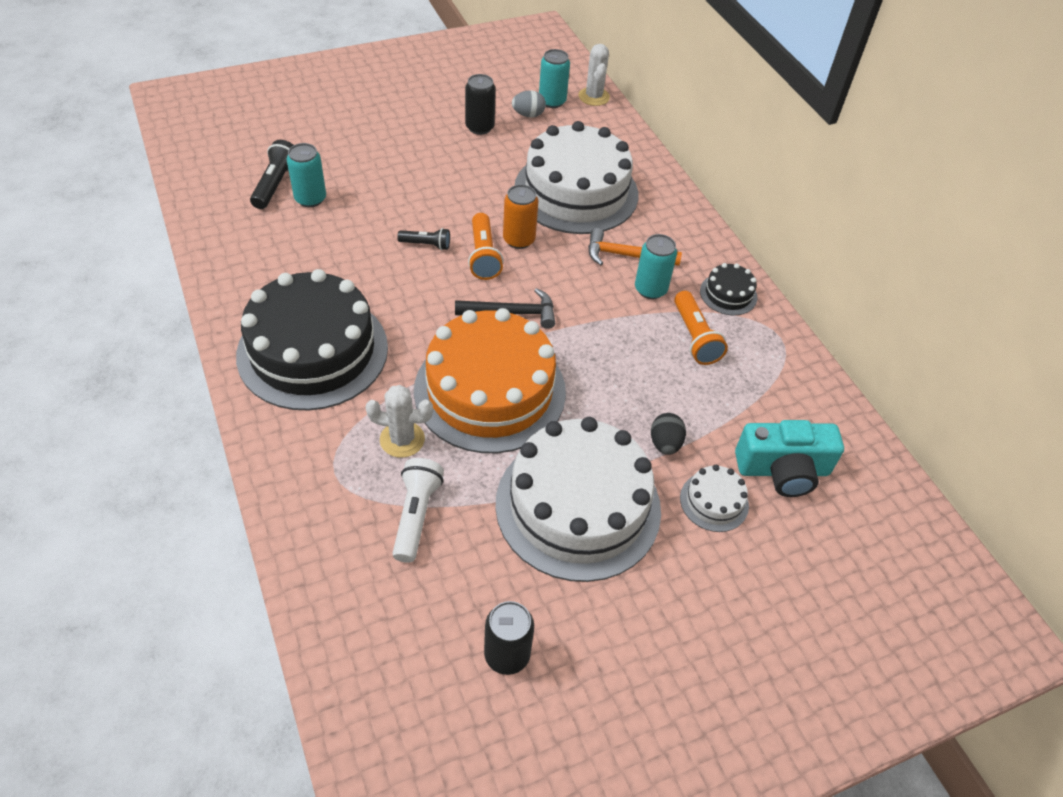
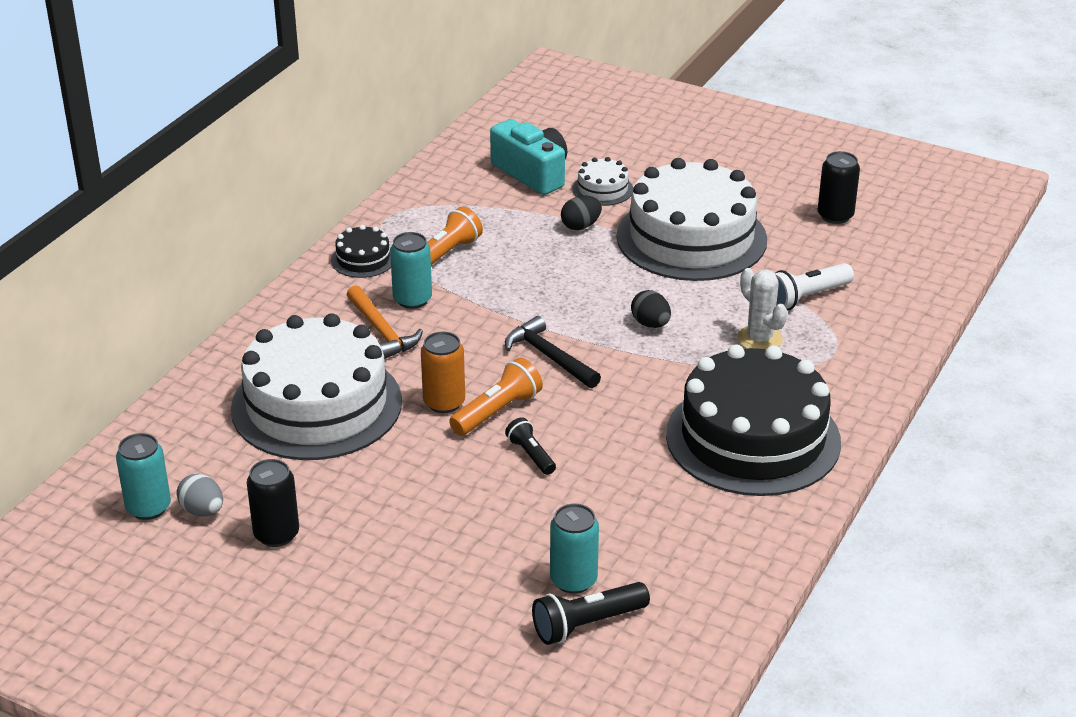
camera: 125 degrees left, 15 degrees down
orange cake [414,308,566,453] -> black egg [631,290,671,328]
white cactus [579,44,610,106] -> none

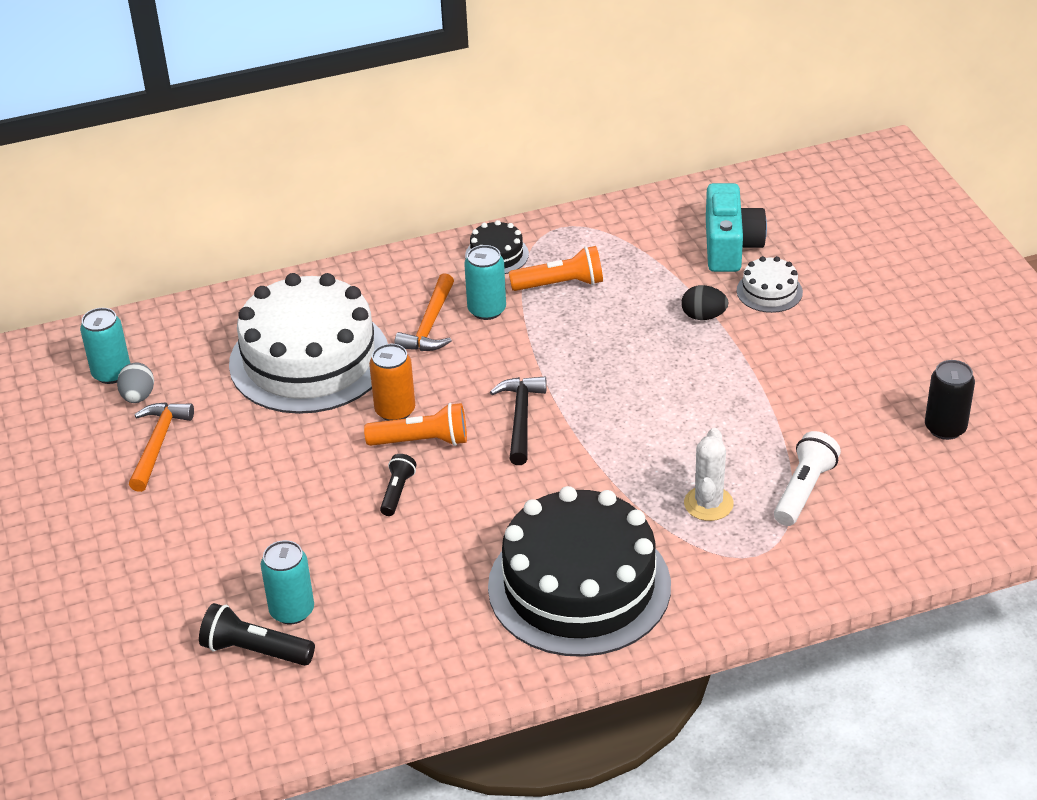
camera: 45 degrees right, 5 degrees up
black can [247,459,299,547] -> orange hammer [129,402,194,492]
white cake [617,158,767,281] -> none
black egg [631,290,671,328] -> none
white flashlight [775,263,854,310] -> white flashlight turned 105 degrees clockwise [774,431,841,526]

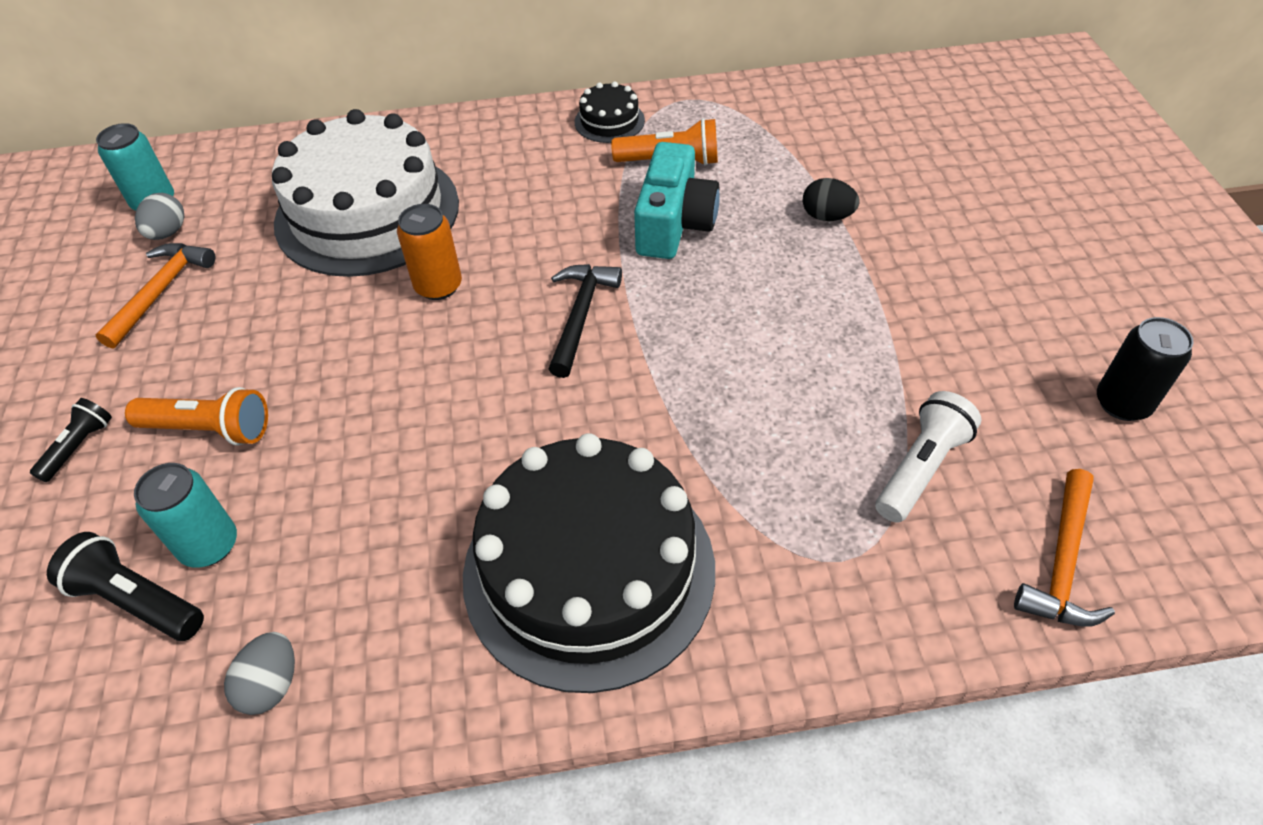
camera: 10 degrees right, 10 degrees up
orange flashlight [364,403,467,446] -> orange flashlight moved to [125,387,268,446]
black flashlight [380,454,416,516] -> black flashlight moved to [30,398,112,482]
orange hammer [394,273,454,351] -> orange hammer moved to [1014,469,1115,627]
turquoise can [464,245,506,320] -> none
white cactus [684,428,734,521] -> none
turquoise camera [706,183,767,272] -> turquoise camera moved to [634,142,720,259]
white cake [737,256,803,313] -> none
none -> grey egg [224,632,295,715]

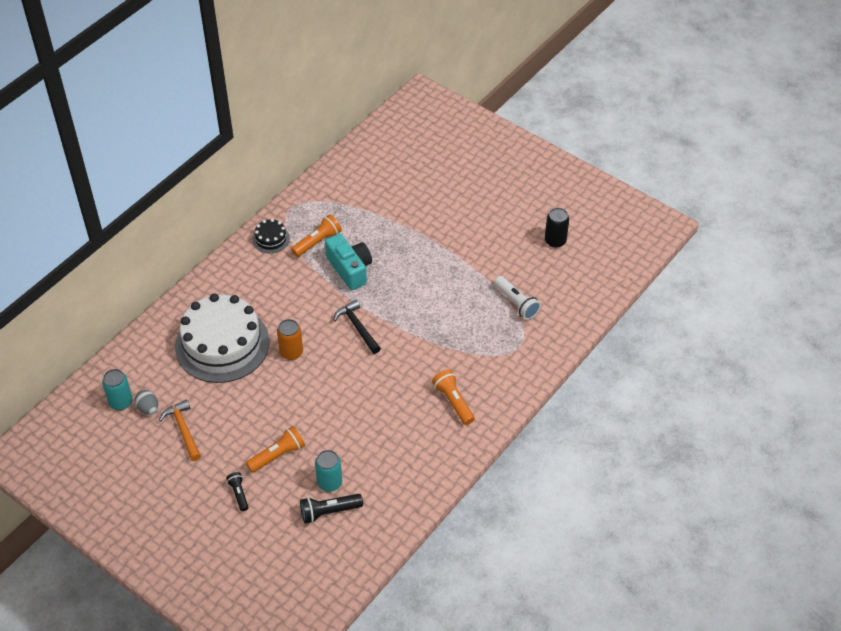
camera: 45 degrees left, 0 degrees up
grey egg [224,632,295,715] -> none
black cake [463,433,715,693] -> orange flashlight [432,370,475,425]
black egg [803,178,860,221] -> none
white flashlight [876,391,981,523] -> white flashlight turned 150 degrees clockwise [494,276,541,320]
orange hammer [1014,469,1115,627] -> none

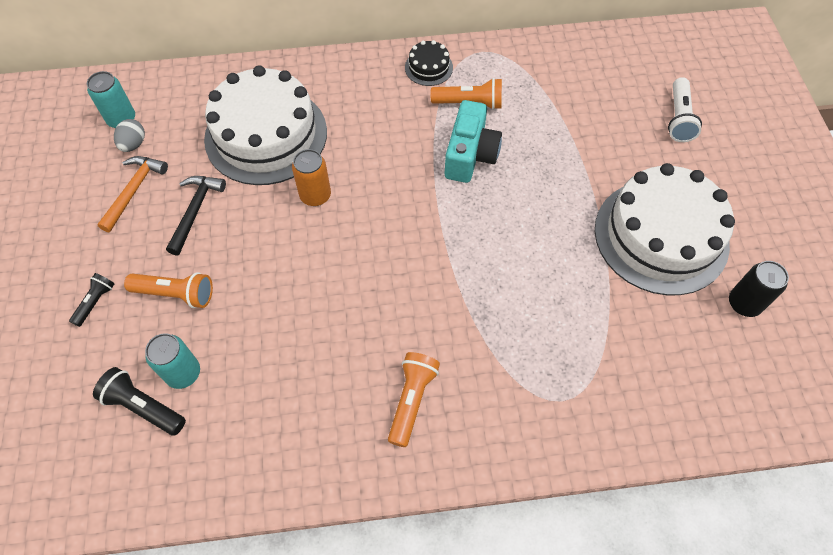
camera: 45 degrees right, 10 degrees up
black hammer [333,300,381,354] -> black hammer moved to [166,176,226,256]
white flashlight [494,276,541,320] -> white flashlight moved to [668,77,702,142]
none -> white cake [595,163,735,295]

